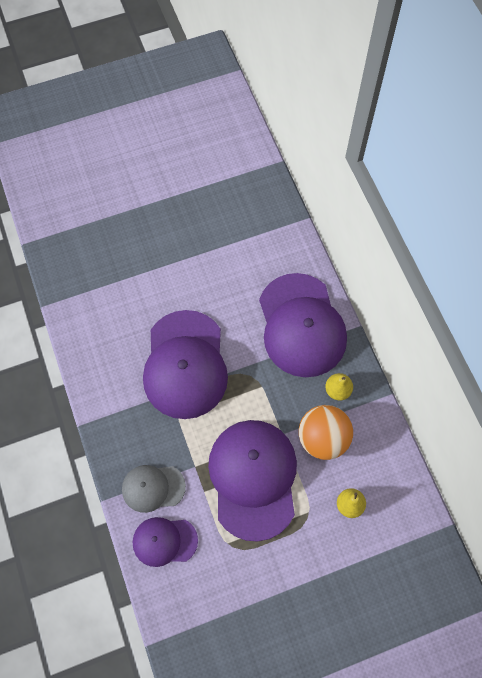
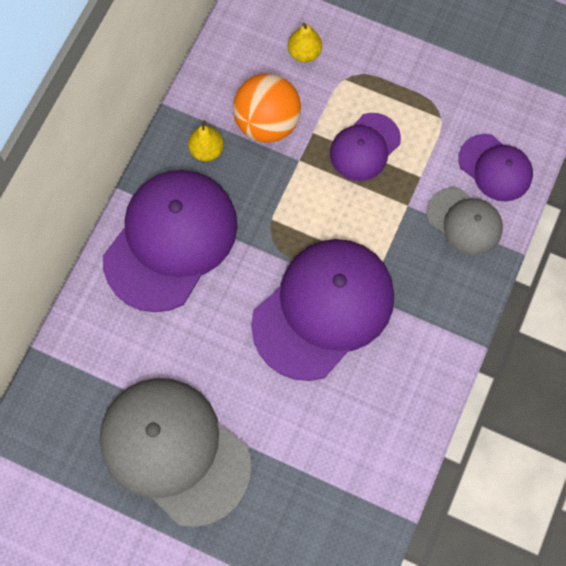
camera: 135 degrees left, 5 degrees up
purple cap [208,420,297,542] -> purple cap [330,113,401,181], size x0.53
none -> grey cap [99,378,251,527]

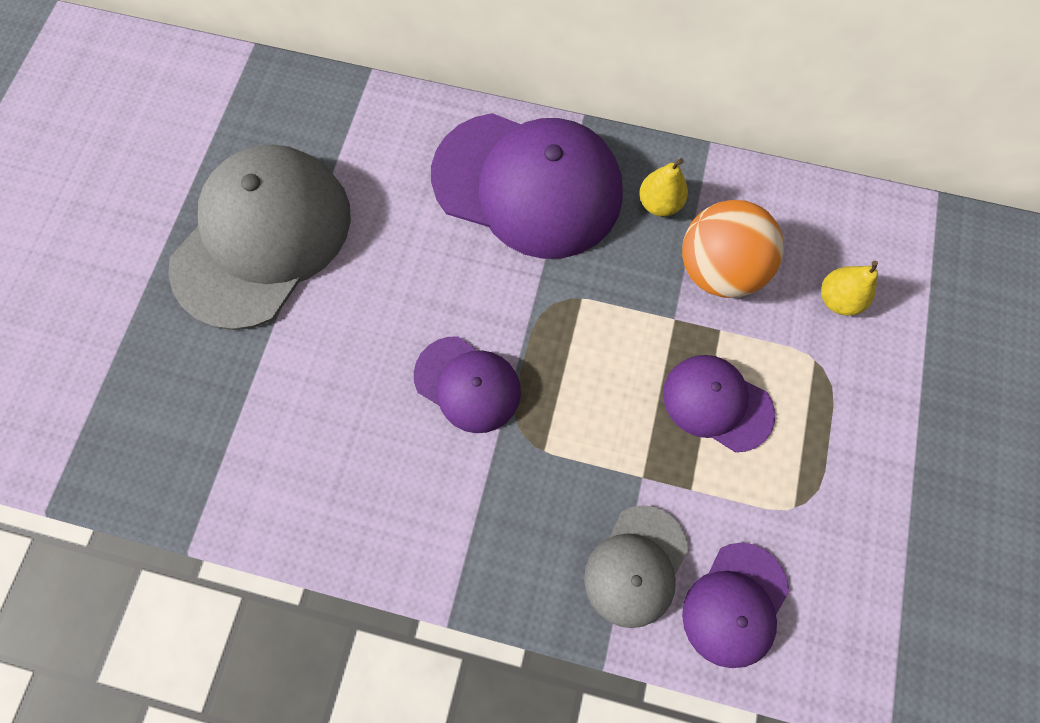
camera: 80 degrees right, 0 degrees up
purple cap [251,239,394,381] -> purple cap [414,336,521,433], size x0.53

